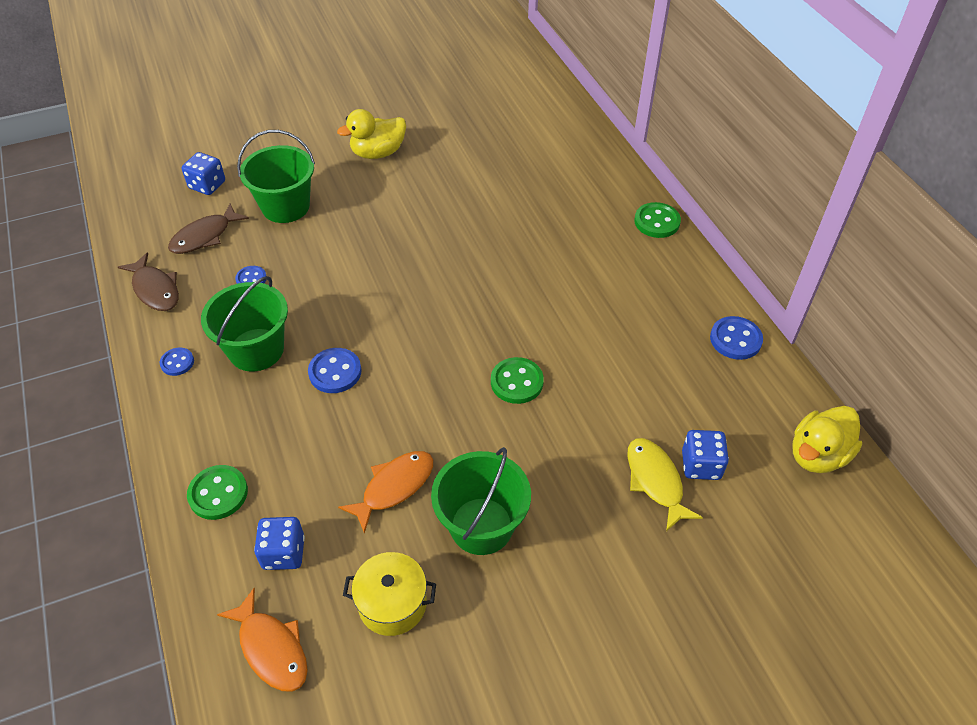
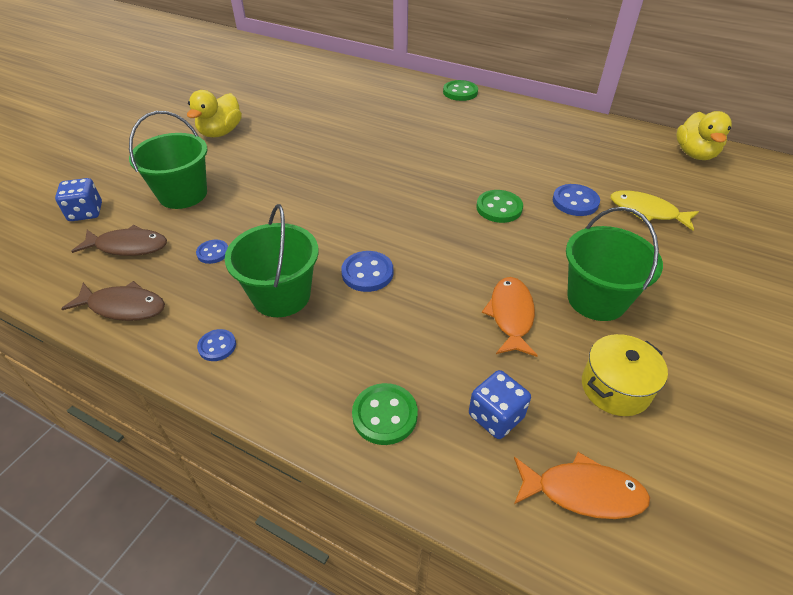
camera: 40 degrees left, 5 degrees down
brown fish [168,203,249,254] -> brown fish turned 90 degrees counterclockwise [71,225,167,256]
blue dice [682,430,729,480] -> none
blue button [710,316,763,360] -> blue button moved to [553,184,600,216]

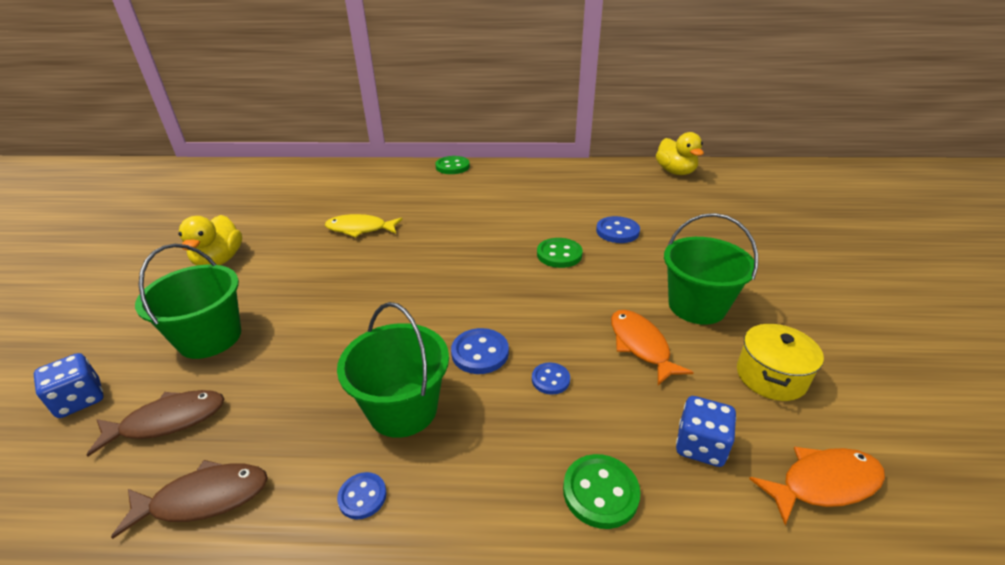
camera: 25 degrees left, 10 degrees down
blue button [196,240,228,264] -> blue button moved to [532,362,570,395]
yellow fish [610,190,699,231] -> yellow fish moved to [325,214,402,238]

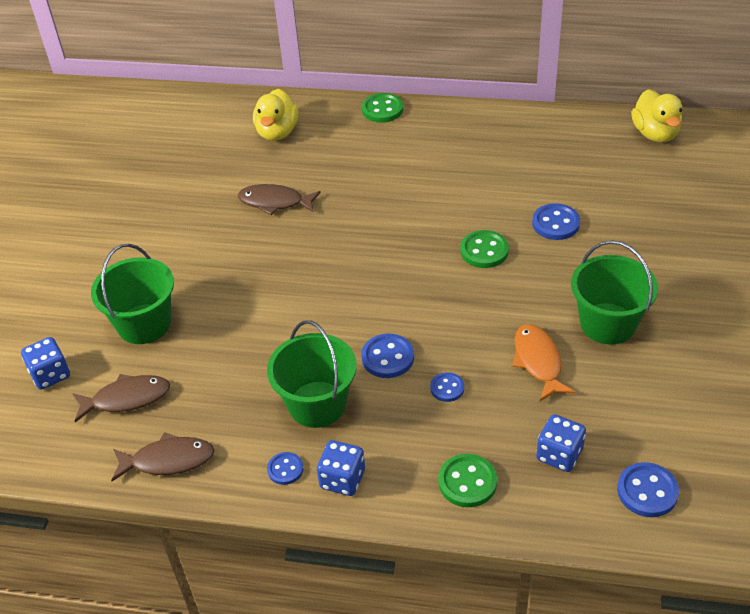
camera: 10 degrees right, 10 degrees up
yellow duck [179,215,242,266] -> yellow duck moved to [253,89,299,141]
yellow fish [325,214,402,238] -> brown fish [238,184,321,215]
yellow pot [737,324,824,401] -> none
orange fish [749,447,885,525] -> blue button [617,462,679,517]
none -> blue dice [317,440,365,496]

